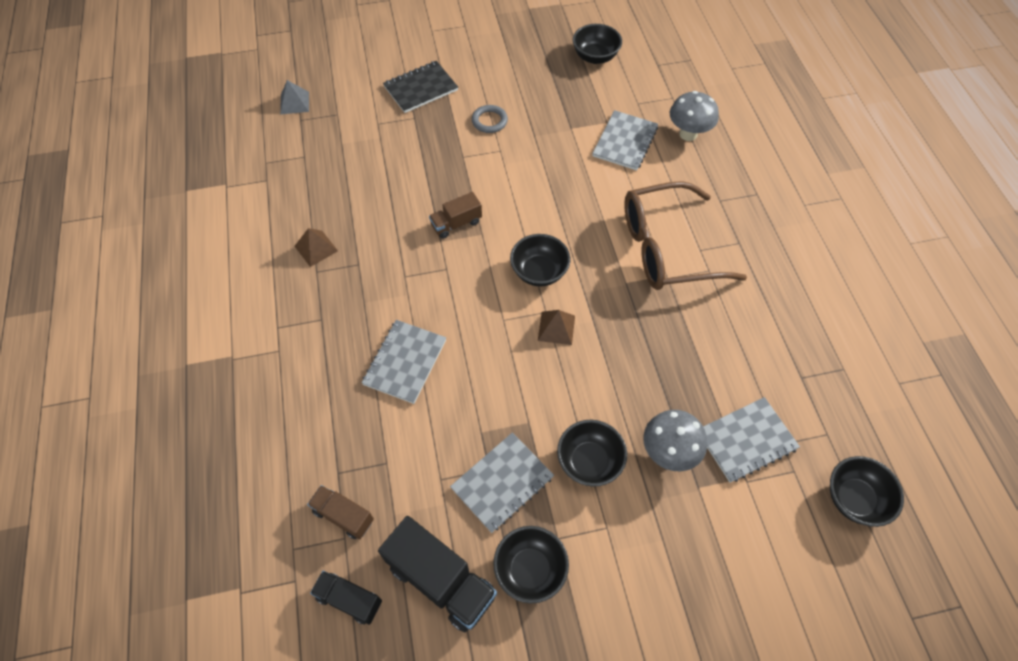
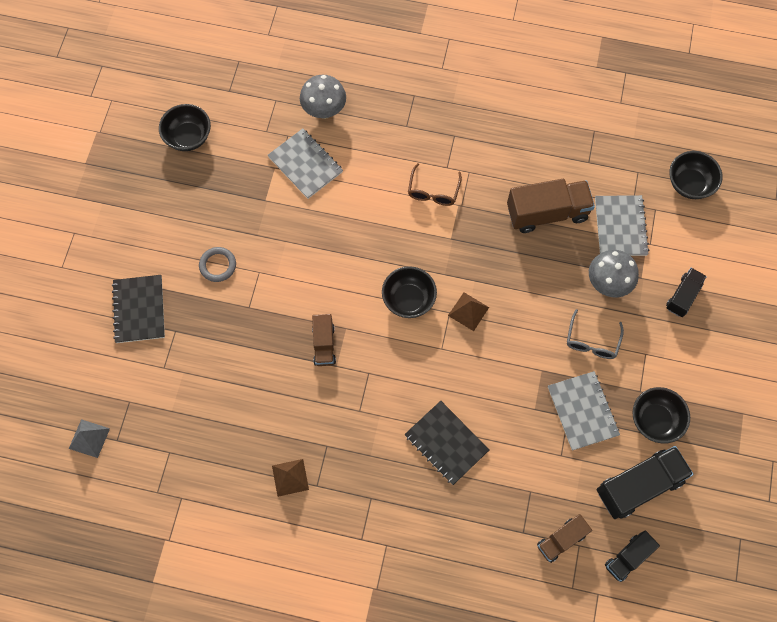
camera: 65 degrees left, 10 degrees up
grey notebook [362,320,446,404] -> black notebook [404,401,489,485]
black bowl [557,420,627,487] -> grey glasses [567,309,624,359]
brown glasses [624,181,747,290] -> brown glasses [408,163,462,206], size x0.47
none -> brown truck [507,179,595,233]
none -> black truck [666,268,707,317]

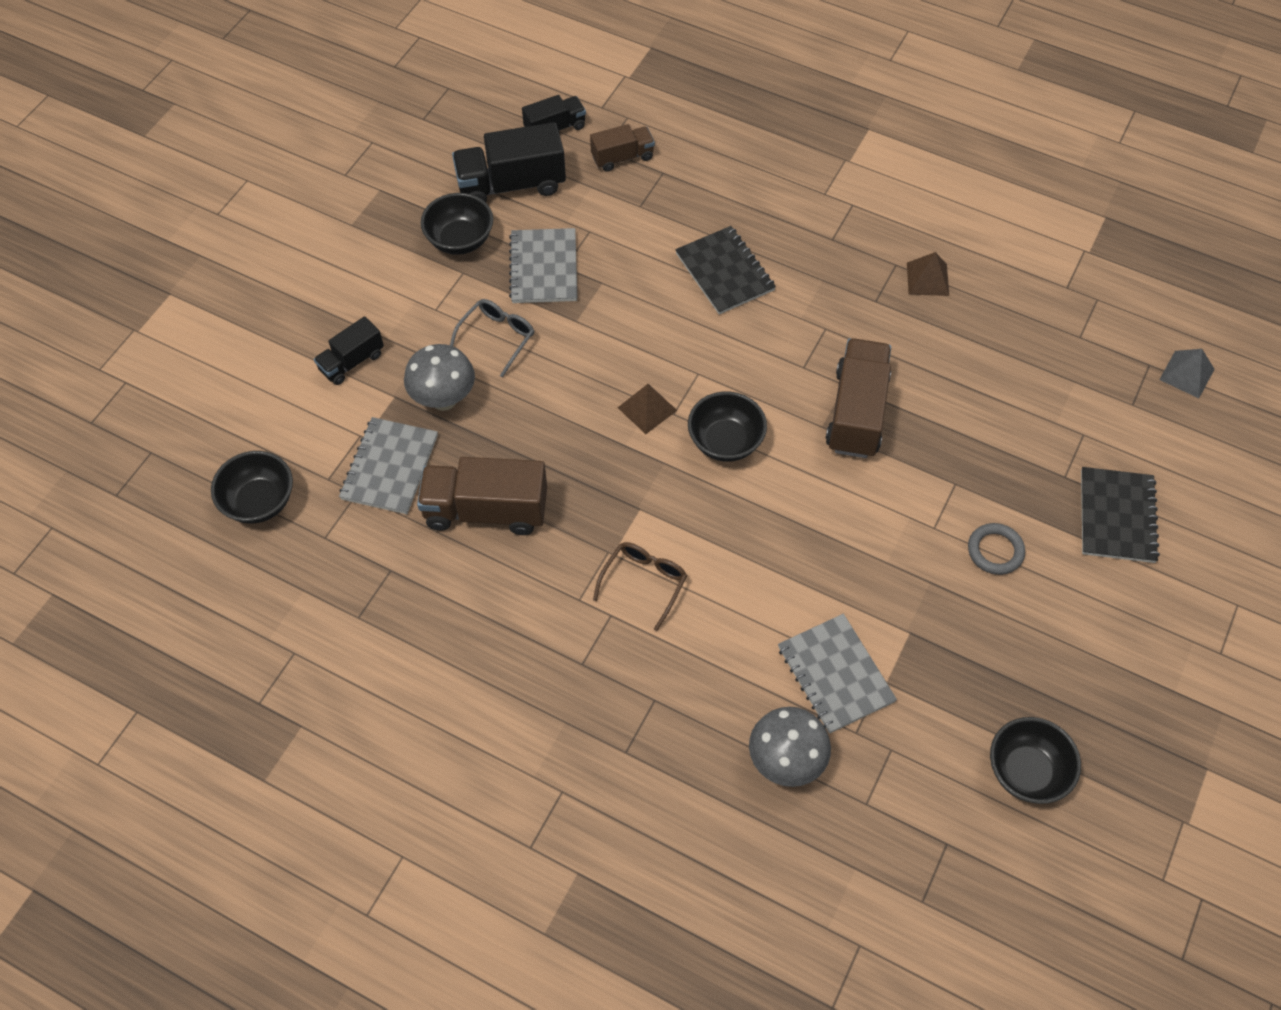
camera: 165 degrees left, 10 degrees down
brown truck [312,314,336,366] -> brown truck [826,338,891,458], size x1.73

